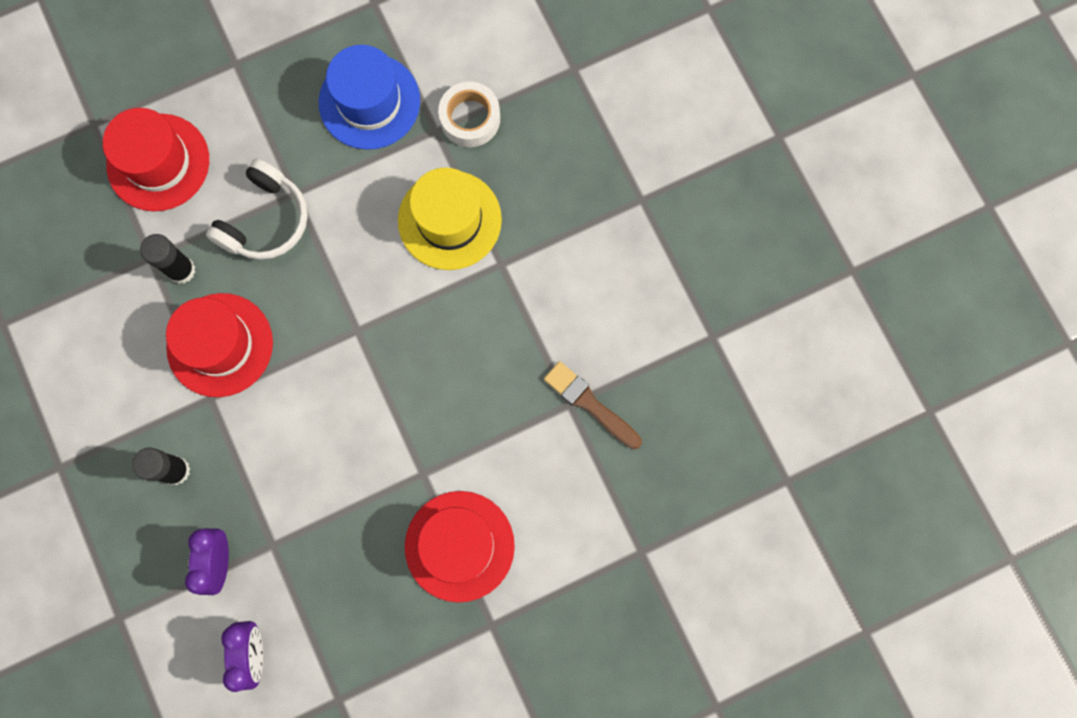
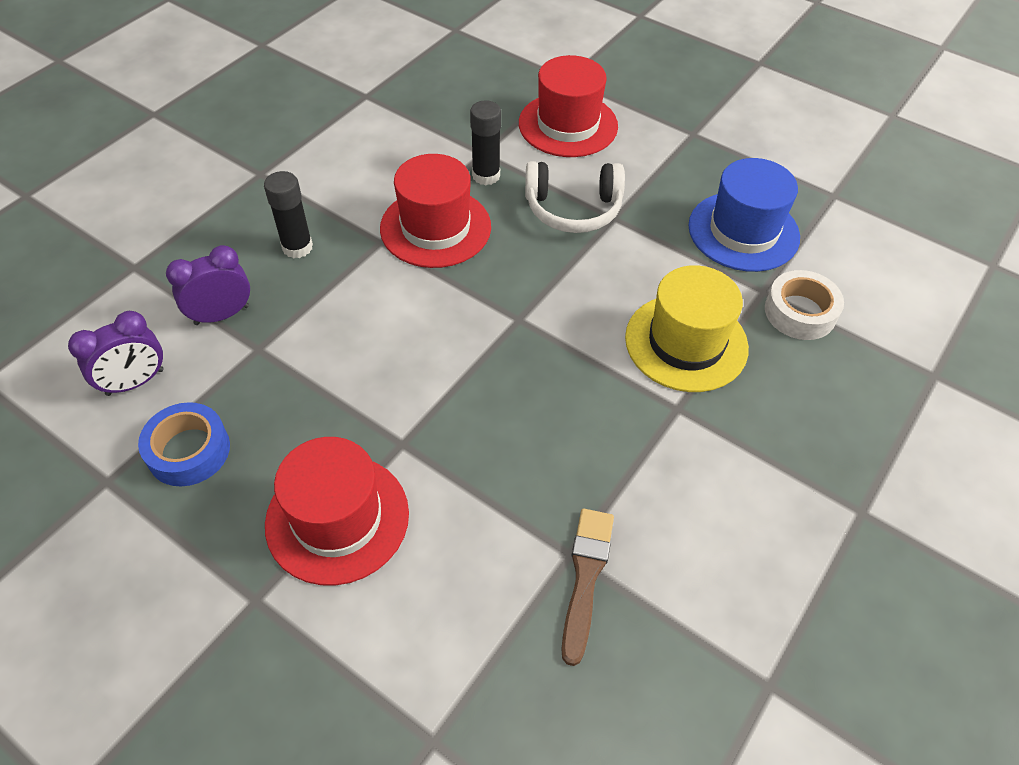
camera: 60 degrees right, 25 degrees down
none -> blue tape [138,402,230,486]

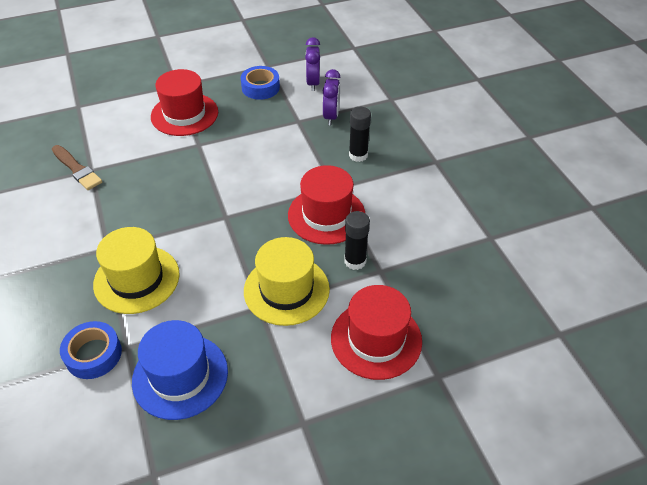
camera: 125 degrees right, 5 degrees down
white headphones [525,161,625,233] -> yellow hat [244,237,330,326]
white tape [765,270,844,340] -> blue tape [60,321,122,379]

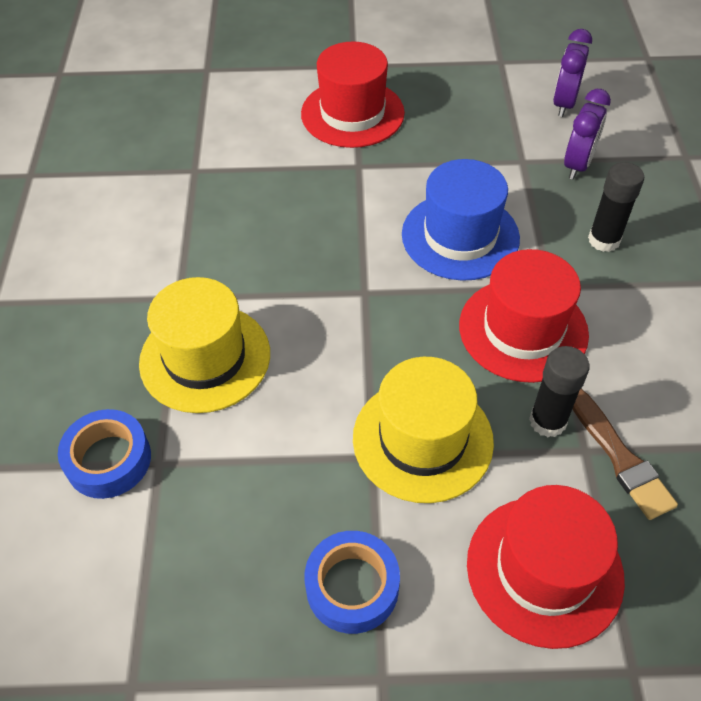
camera: 20 degrees right, 5 degrees up
brown brush [52,145,102,190] -> brown brush moved to [573,389,678,520]
blue hat [132,320,228,420] -> blue hat moved to [402,159,520,281]
blue tape [241,66,280,100] -> blue tape moved to [304,531,400,634]

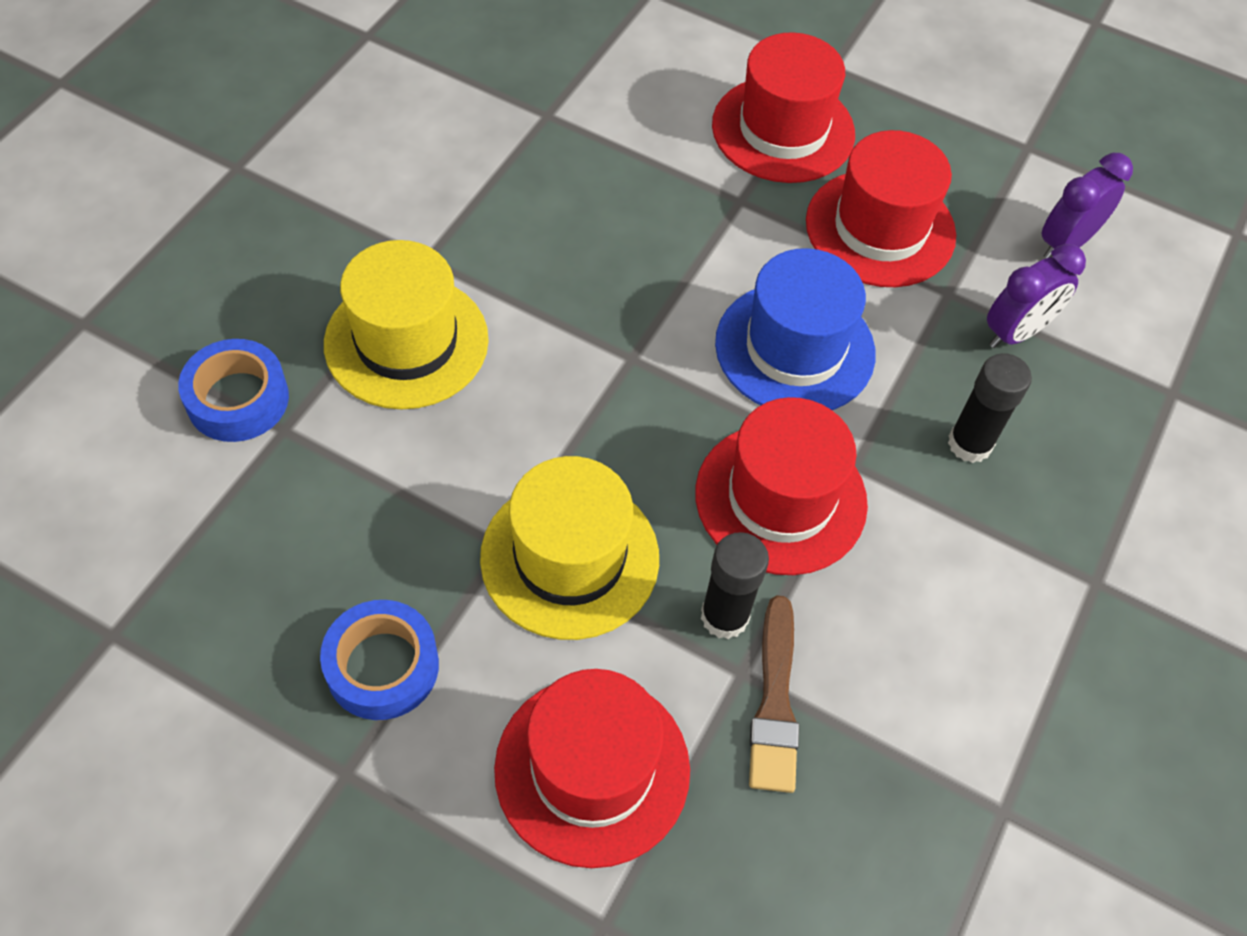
camera: 25 degrees right, 5 degrees up
none -> red hat [806,130,956,287]

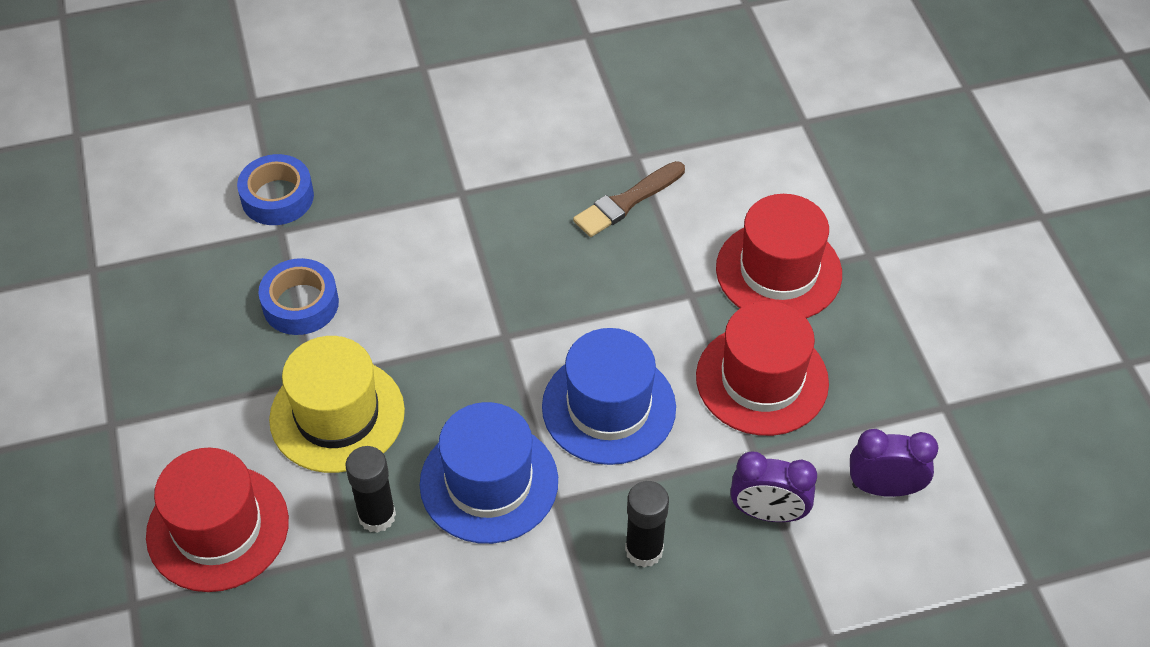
camera: 50 degrees right, 5 degrees down
blue tape [320,600,439,720] -> blue tape moved to [258,258,339,335]
yellow hat [324,240,489,409] -> none
red hat [695,397,868,575] -> blue hat [420,402,558,544]
brown brush [749,595,799,793] -> brown brush moved to [573,161,685,237]

